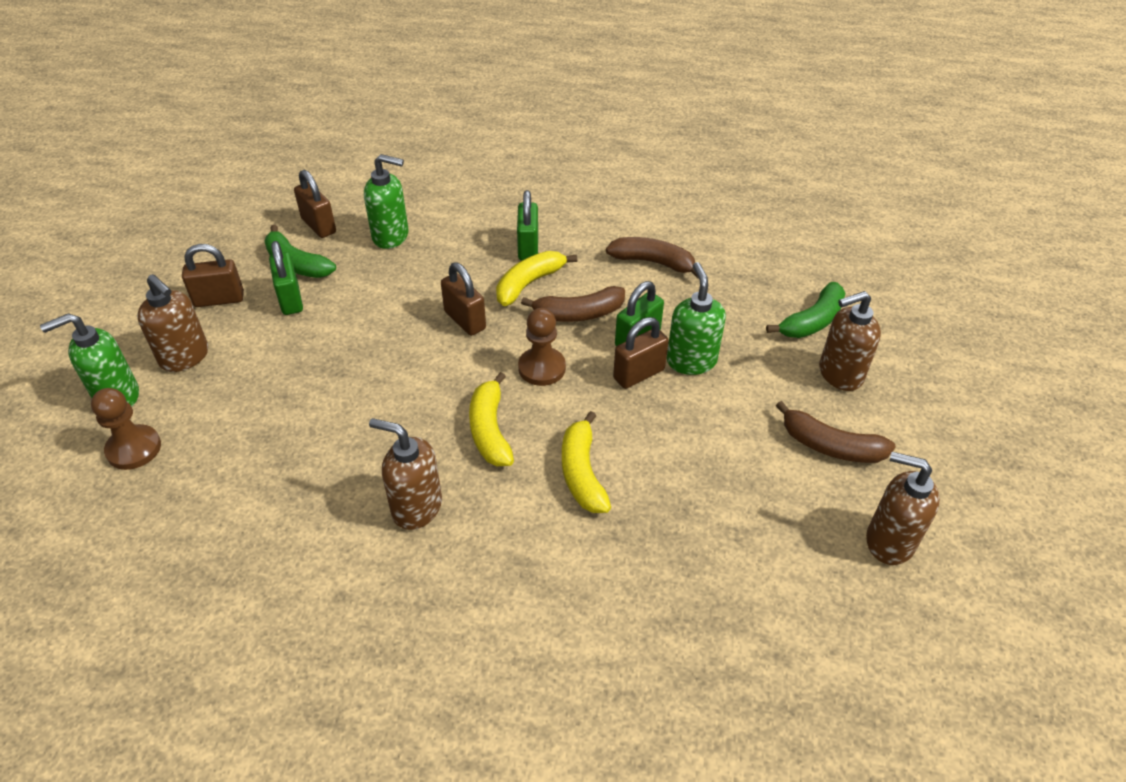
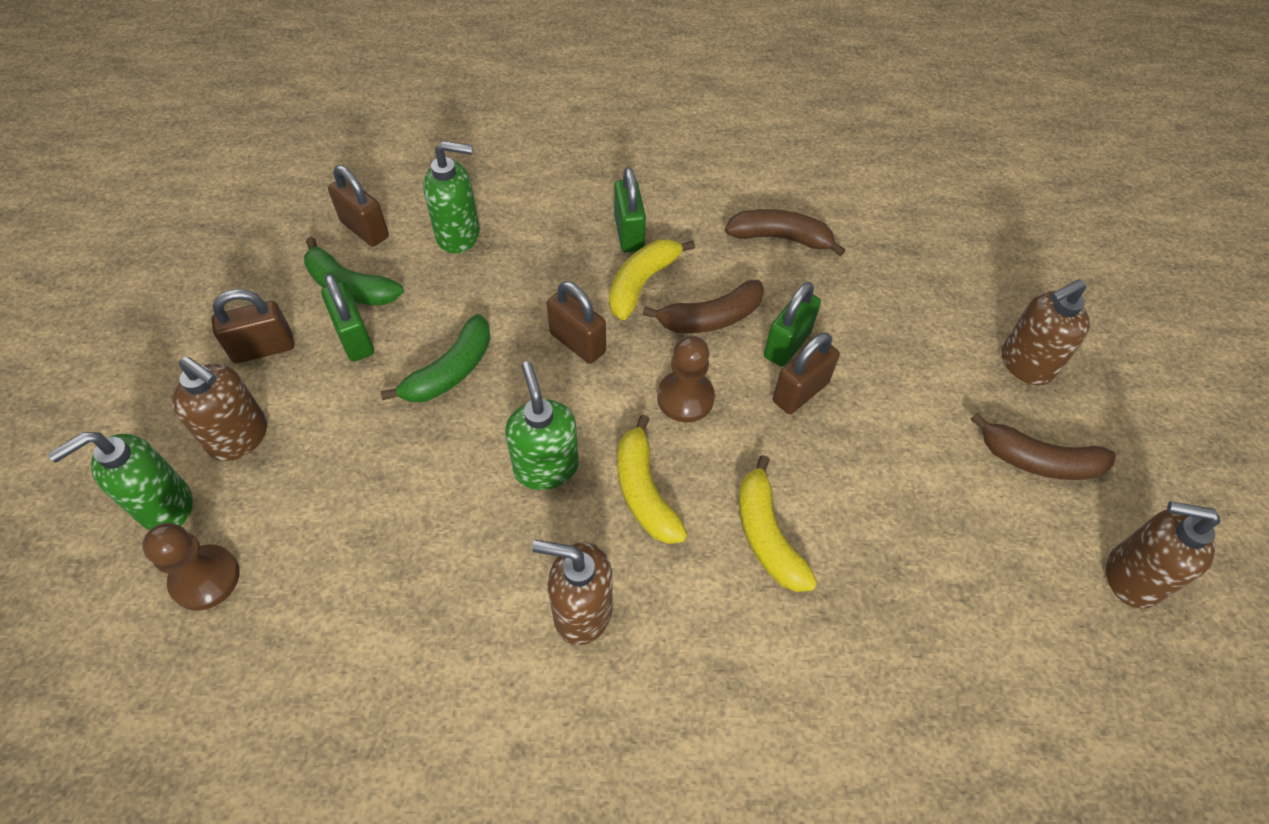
camera: 10 degrees left, 10 degrees up
green soap dispenser [667,262,726,375] -> green soap dispenser moved to [505,361,579,490]
green banana [766,282,845,338] -> green banana moved to [381,314,491,402]

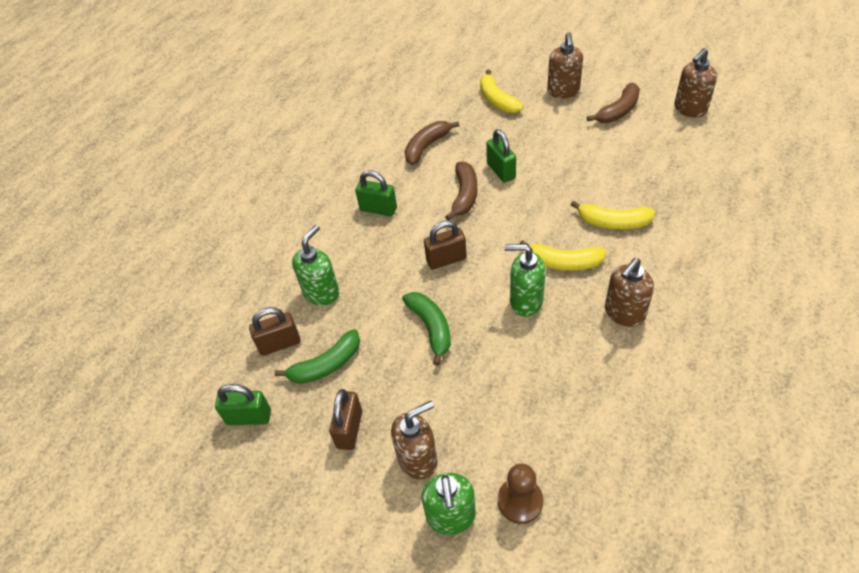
camera: 55 degrees left, 5 degrees down
green padlock [321,274,374,362] -> green padlock moved to [215,384,271,425]
yellow banana [609,239,695,320] -> yellow banana moved to [480,70,523,113]
brown pawn [657,336,715,423] -> none
brown padlock [773,333,840,414] -> none

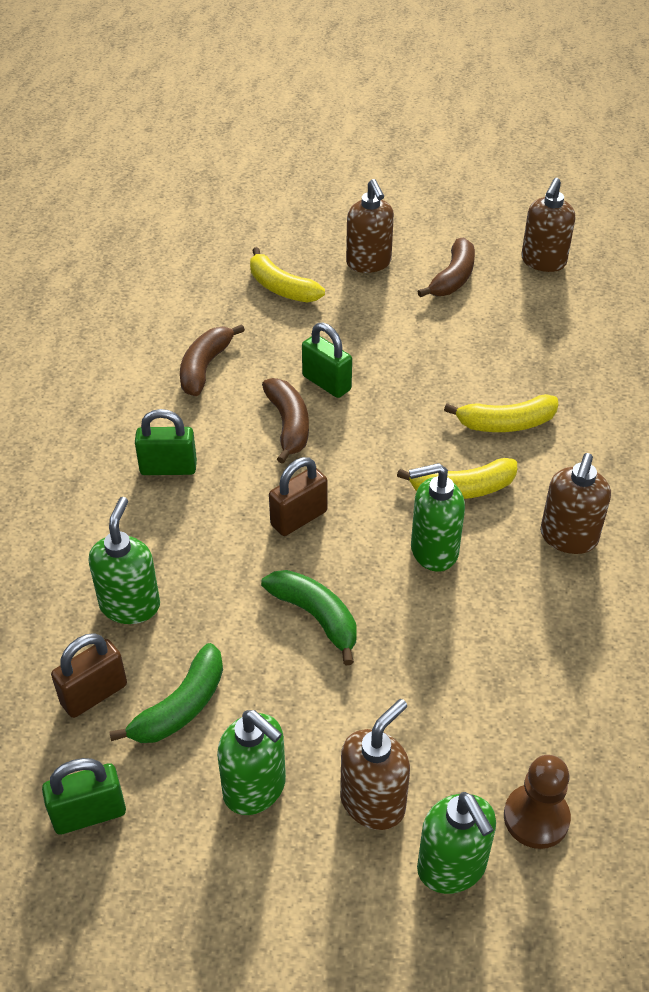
camera: 25 degrees left, 5 degrees down
brown padlock [329,389,362,450] -> green soap dispenser [217,710,286,815]

